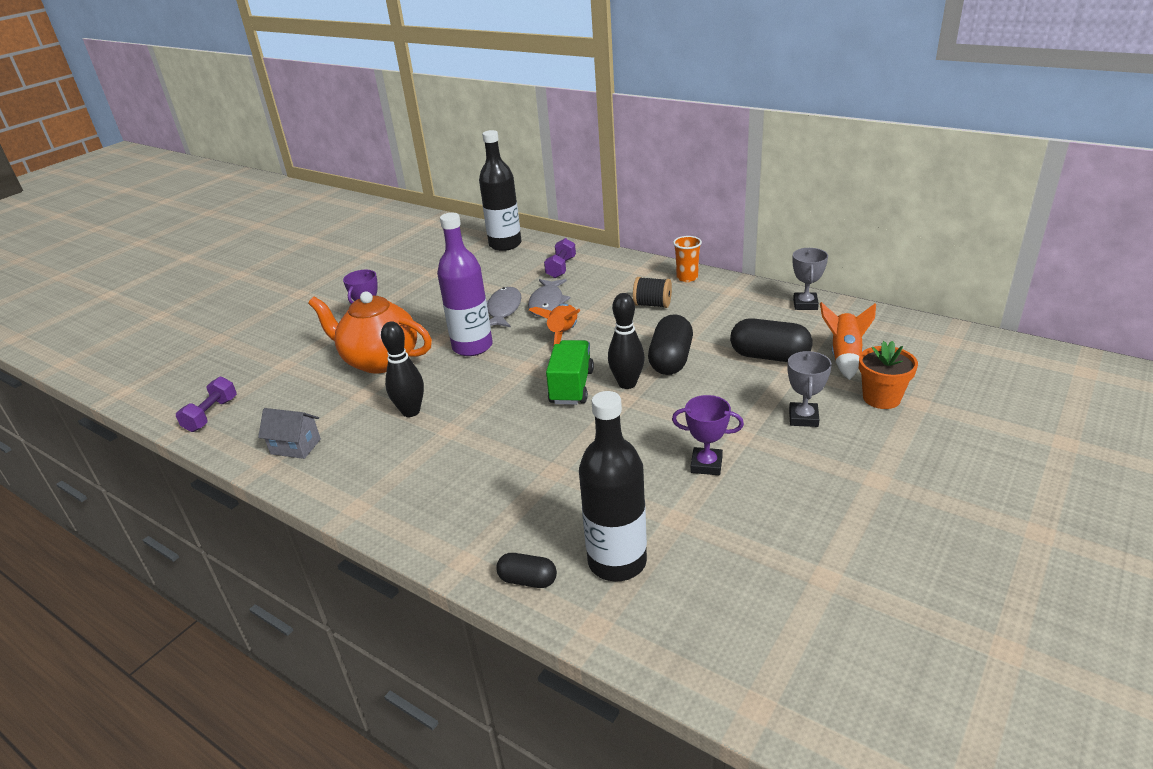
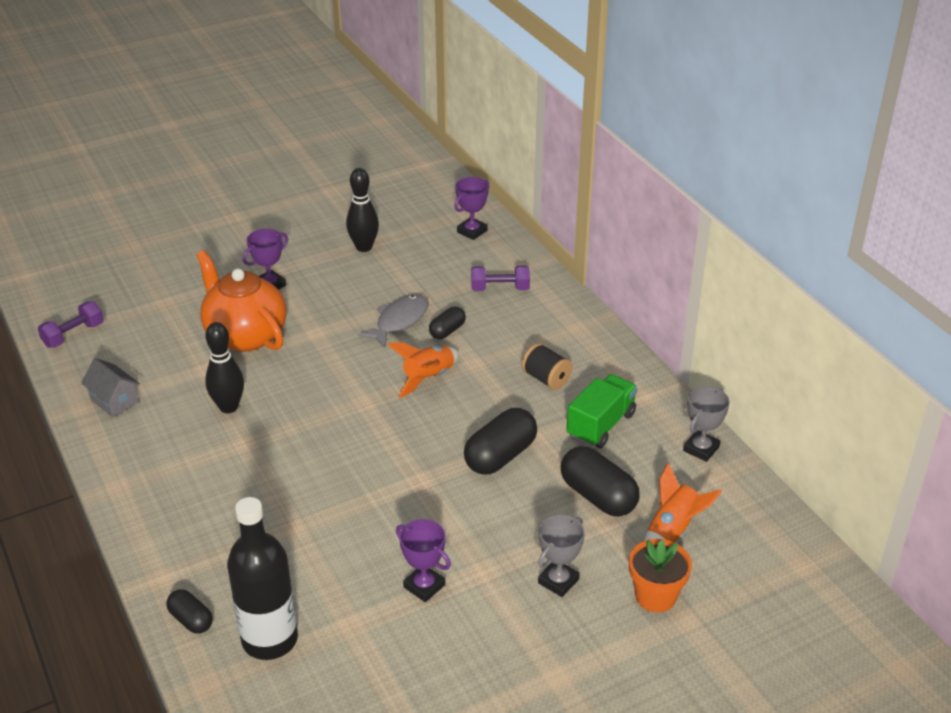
camera: 25 degrees right, 5 degrees up
purple bottle [437,213,492,356] -> none
black bottle [479,130,522,251] -> purple trophy [454,177,489,240]
grey fish [528,279,570,317] -> black capsule [429,307,466,339]
purple dumbbell [544,238,576,278] -> purple dumbbell turned 45 degrees clockwise [471,266,530,291]
green truck [546,340,594,405] -> green truck moved to [567,374,638,448]
black bowling pin [608,293,645,389] -> black bowling pin moved to [346,168,379,252]
orange cup [673,236,702,282] -> none

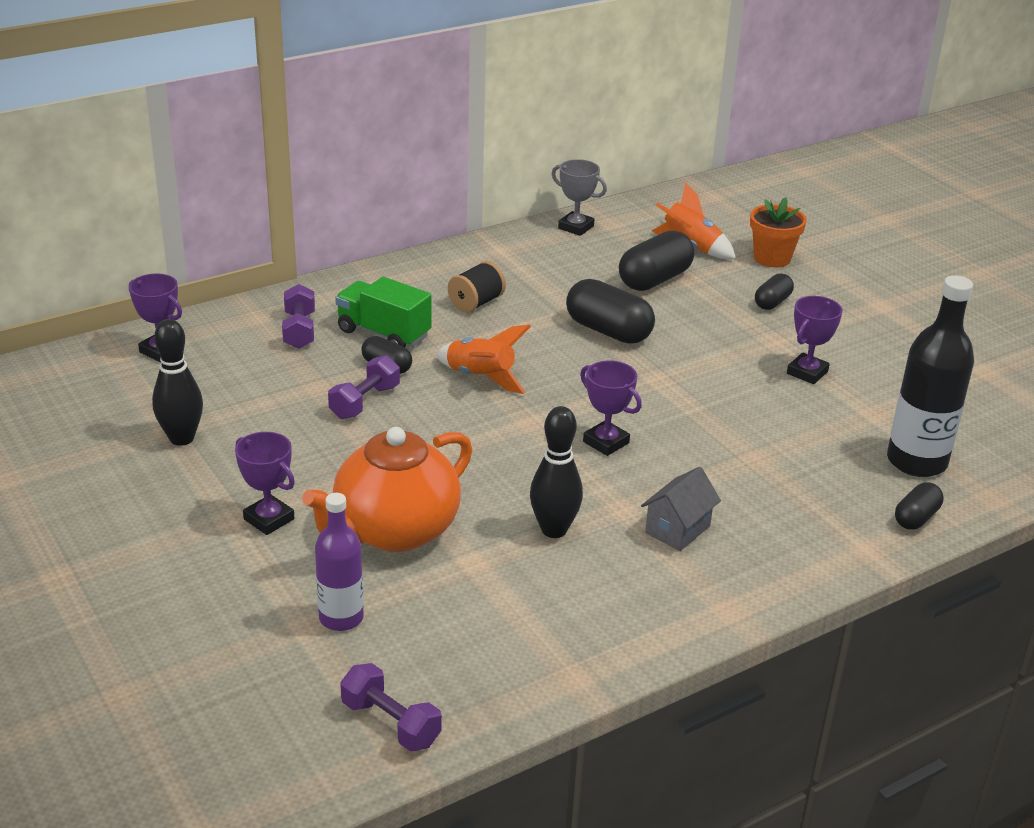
camera: 95 degrees left, 5 degrees down
grey house [81,358,140,417] -> grey house moved to [641,467,721,551]
grey fish [358,294,429,348] -> purple dumbbell [328,355,400,419]
grey trophy [538,514,585,597] -> black capsule [755,273,794,310]
green truck [567,374,638,448] -> green truck moved to [335,277,432,347]
none -> purple bottle [315,493,364,631]
none -> purple trophy [580,360,642,456]

